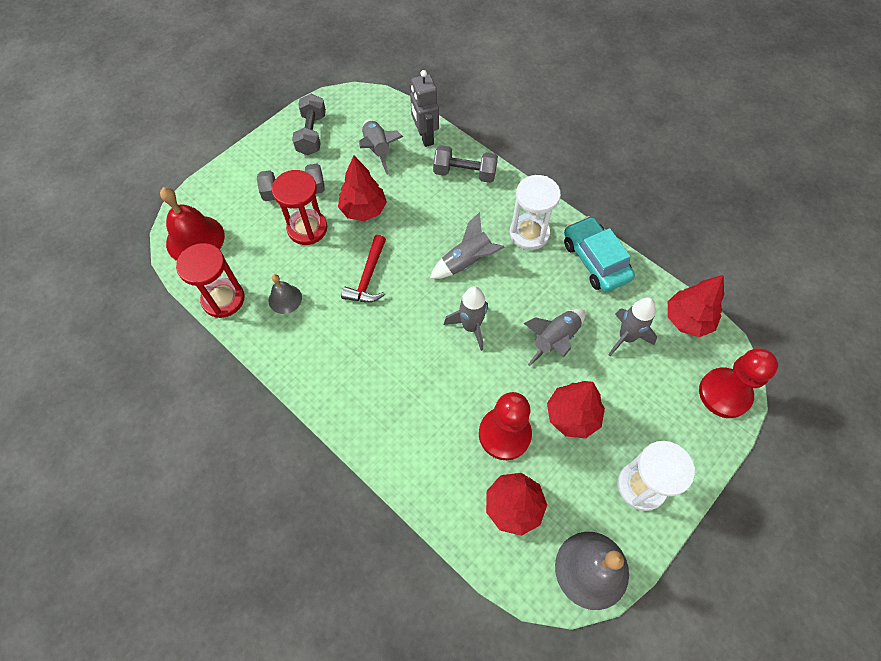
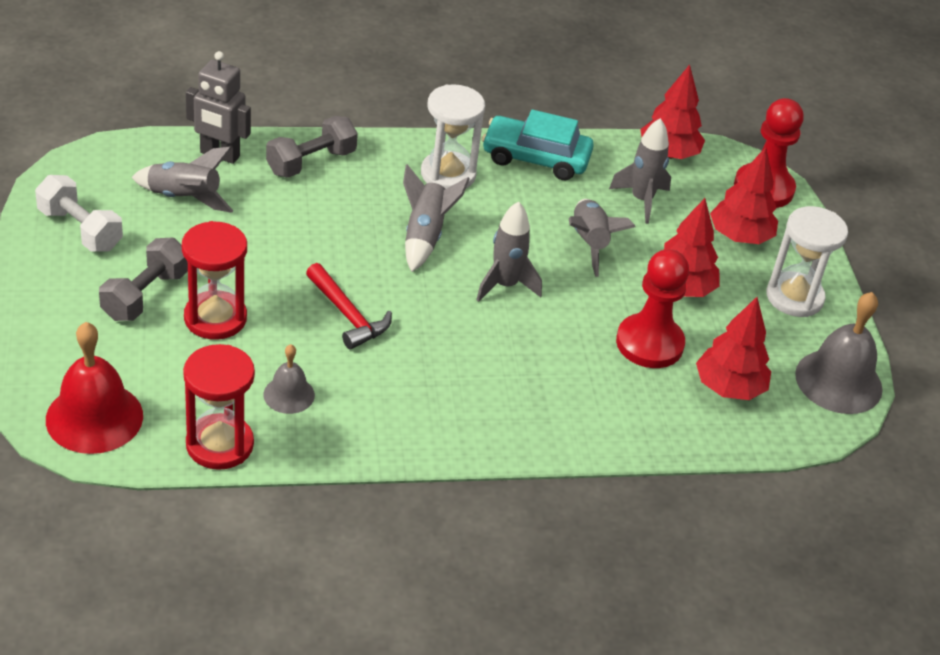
camera: 55 degrees left, 20 degrees down
grey dumbbell [292,94,326,155] -> white dumbbell [35,175,123,252]
red tree [338,156,387,221] -> red tree moved to [710,147,778,244]

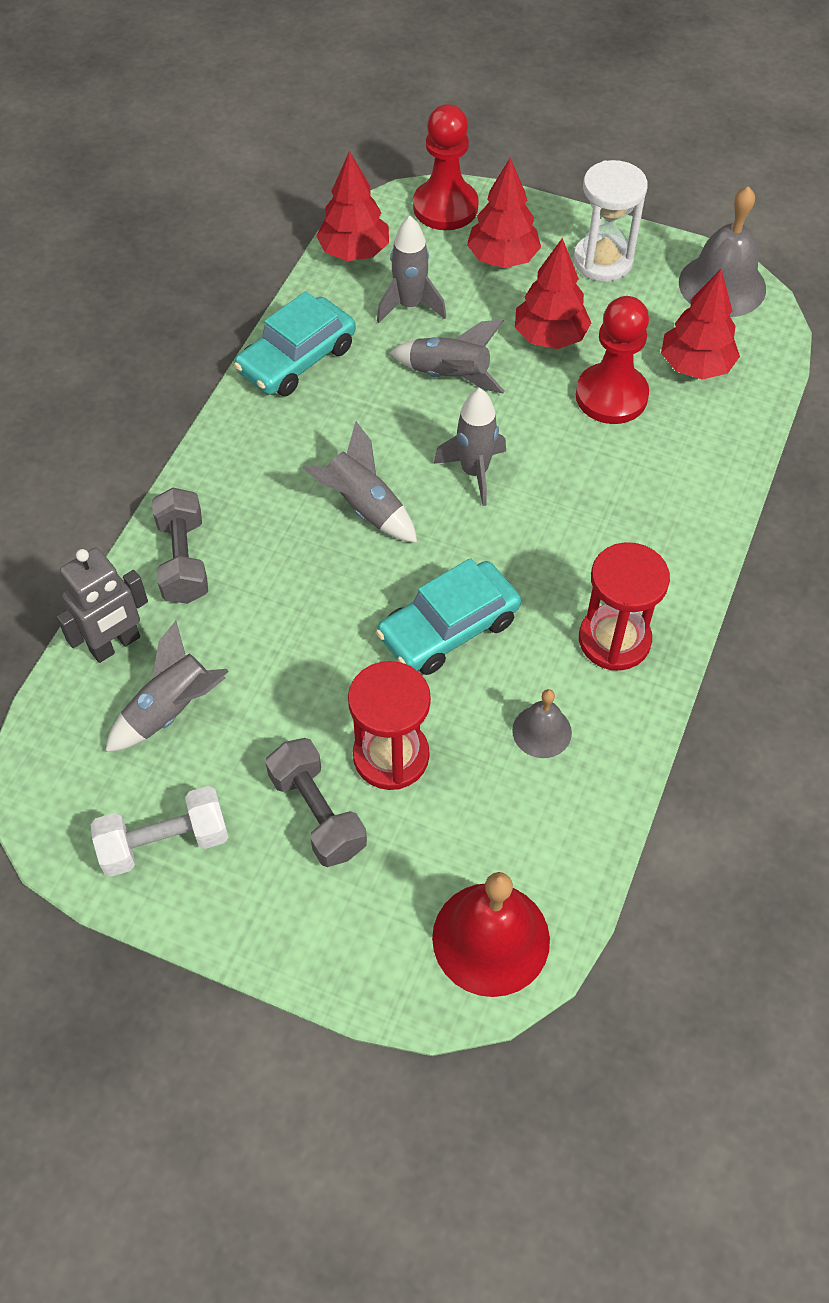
camera: 55 degrees left, 15 degrees up
red hourglass [183,344,255,470] -> red hourglass moved to [579,542,670,671]
red hammer [306,263,392,350] -> turquoise car [376,558,521,675]
white hourglass [421,84,485,189] -> none

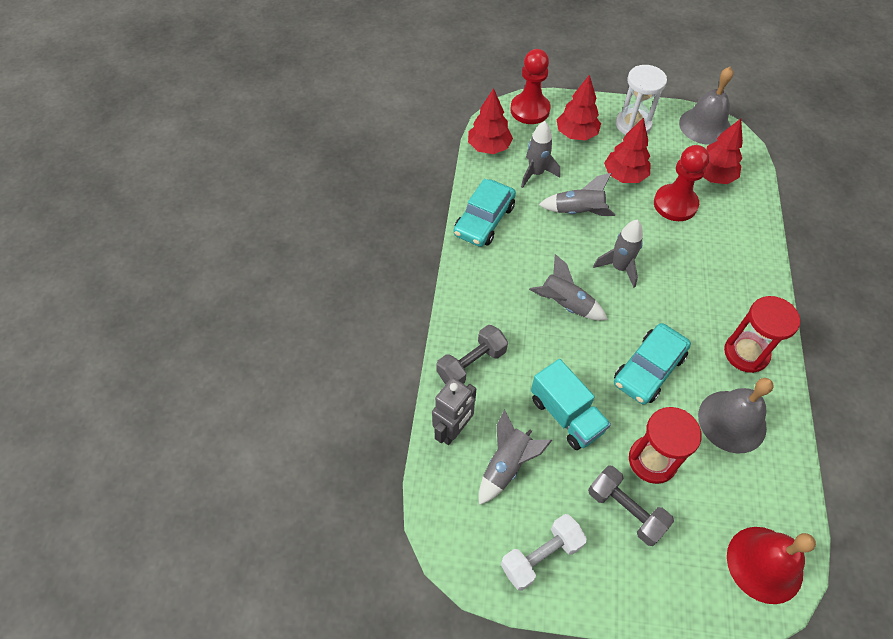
camera: 15 degrees left, 0 degrees up
grey dumbbell [152,488,208,604] -> grey dumbbell turned 75 degrees clockwise [436,325,508,384]
grey bell [512,689,572,758] -> grey bell [698,378,774,454], size x1.82
none -> turquoise truck [531,359,611,450]

